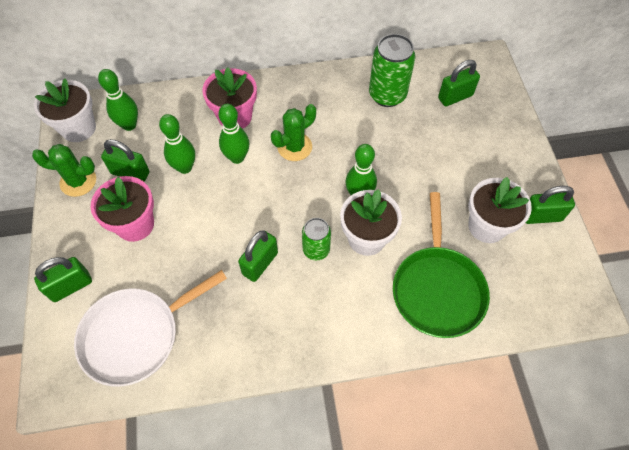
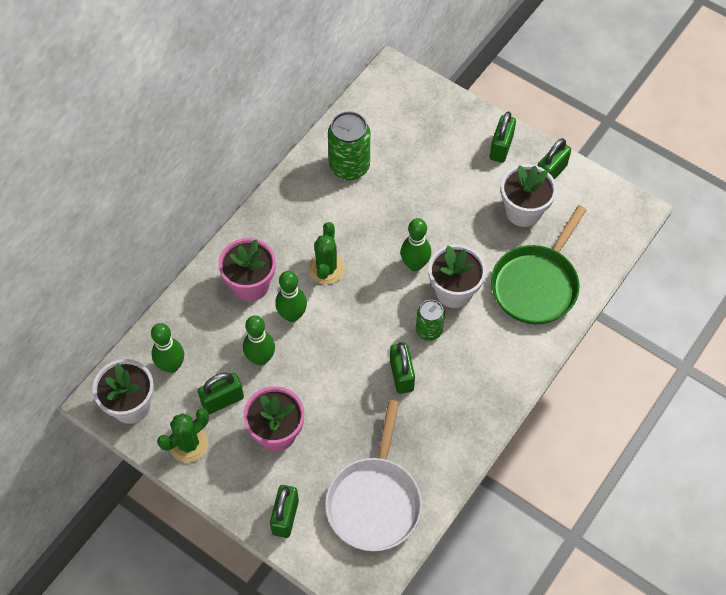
camera: 45 degrees left, 0 degrees up
green pan [393,192,490,338] -> green pan turned 75 degrees clockwise [491,205,586,324]
green padlock [438,60,480,106] -> green padlock moved to [490,112,516,163]

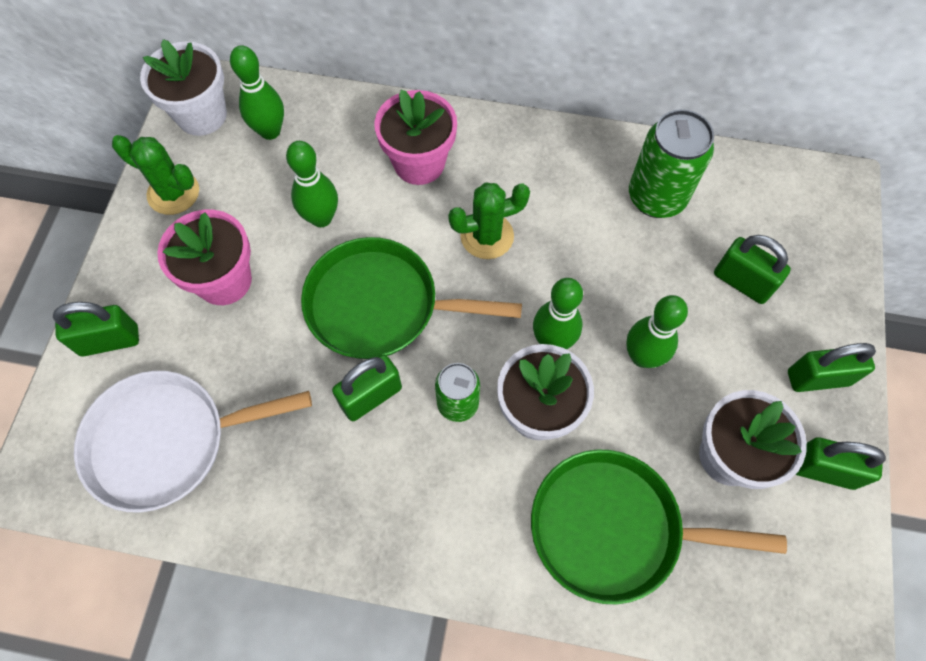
camera: 65 degrees right, 5 degrees up
green padlock [198,373,244,414] -> green padlock moved to [714,235,791,304]
green bowling pin [275,271,307,322] -> green bowling pin moved to [626,295,688,368]
none -> green pan [301,237,522,359]

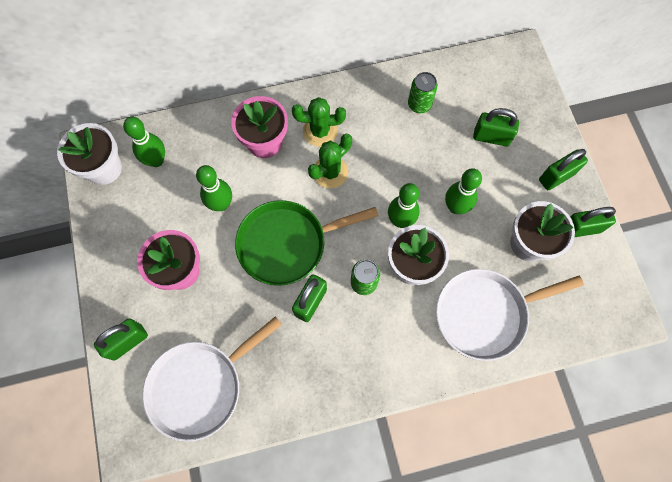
camera: 25 degrees left, 5 degrees up
green cactus [112,135,199,215] -> green cactus moved to [292,97,346,147]
green pan [531,449,787,605] -> white pan [436,269,584,361]
green can [629,109,714,218] -> green can [408,72,438,113], size x0.61

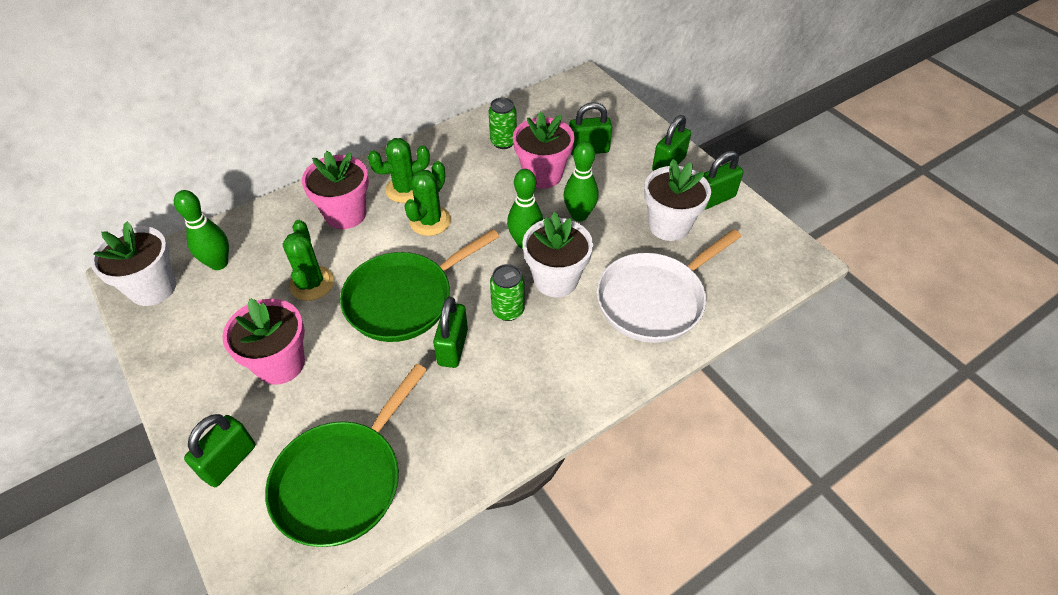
camera: 20 degrees left, 20 degrees down
white pan [142,316,282,442] -> green pan [265,364,427,547]
green bowling pin [196,165,232,211] -> green cactus [283,220,334,301]
none -> pink flower pot [513,112,575,189]

